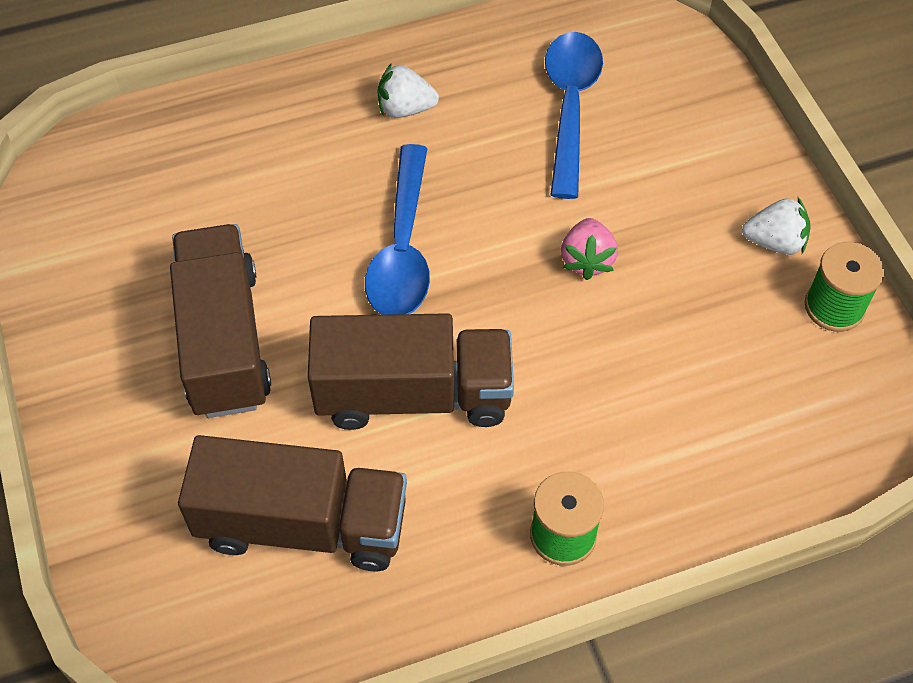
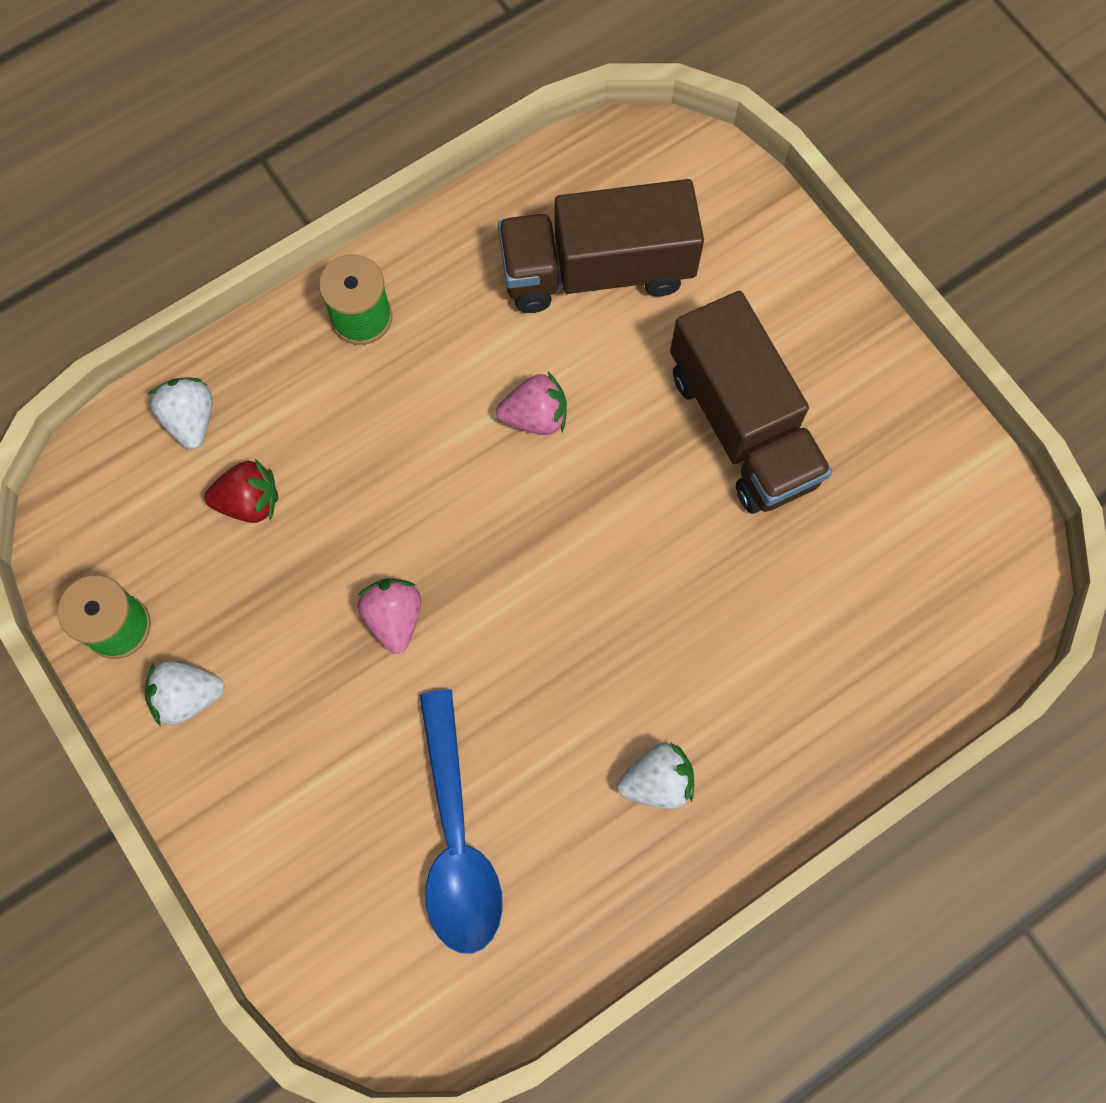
camera: 165 degrees right, 15 degrees up
brown truck [308,313,514,430] -> pink strawberry [496,372,567,435]
blue spoon [365,144,430,315] -> none
none -> white strawberry [148,377,212,449]
none -> red strawberry [204,459,278,523]

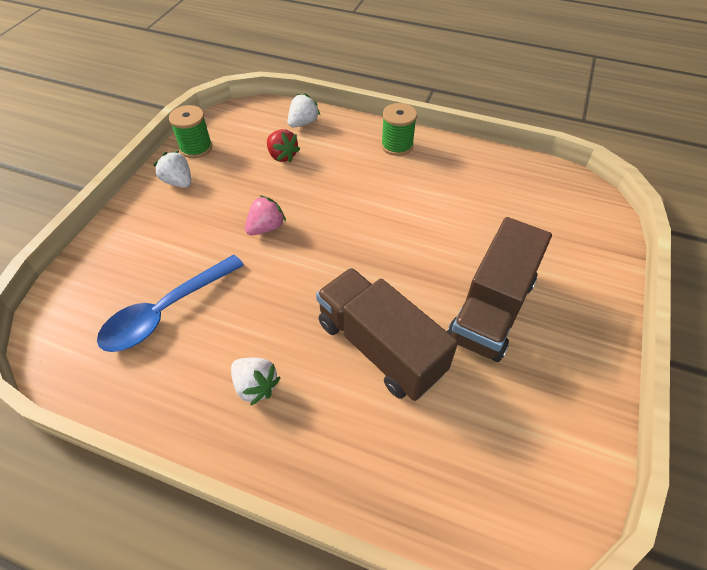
camera: 55 degrees right, 20 degrees down
pink strawberry [496,372,567,435] -> none
brown truck [498,179,704,313] -> brown truck moved to [316,268,458,401]

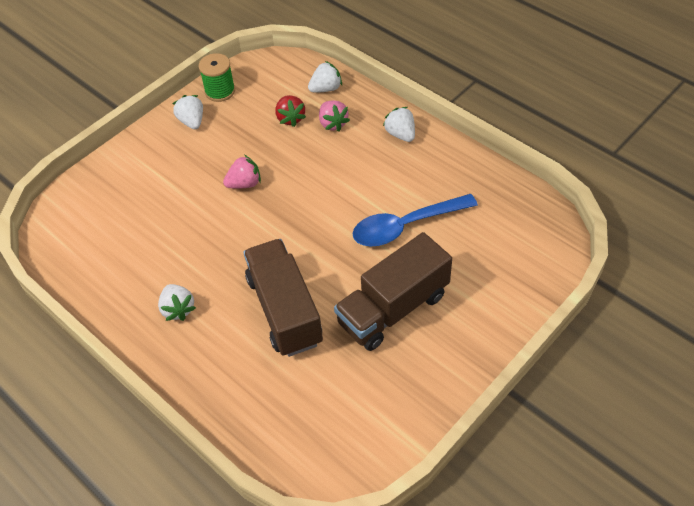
camera: 25 degrees right, 0 degrees up
blue spoon [97,255,244,352] -> blue spoon moved to [353,194,478,246]
green spool [381,103,417,156] -> white strawberry [383,107,415,142]
none -> pink strawberry [319,100,350,132]

